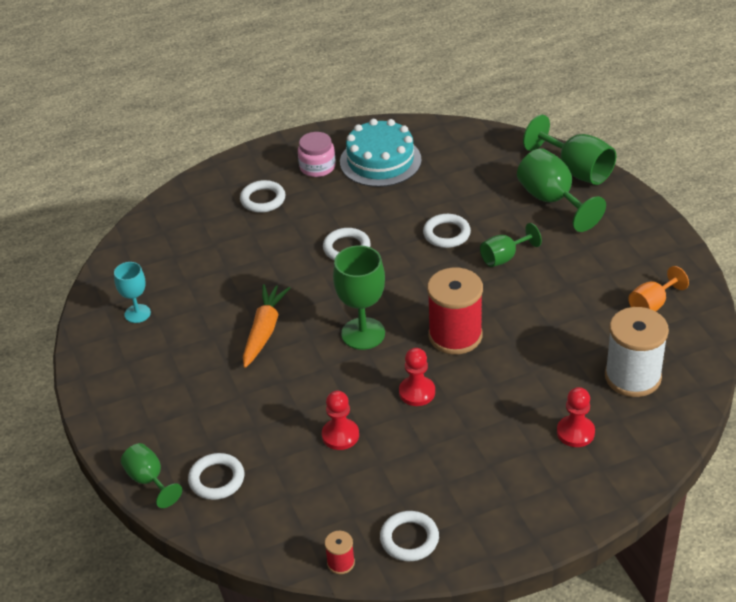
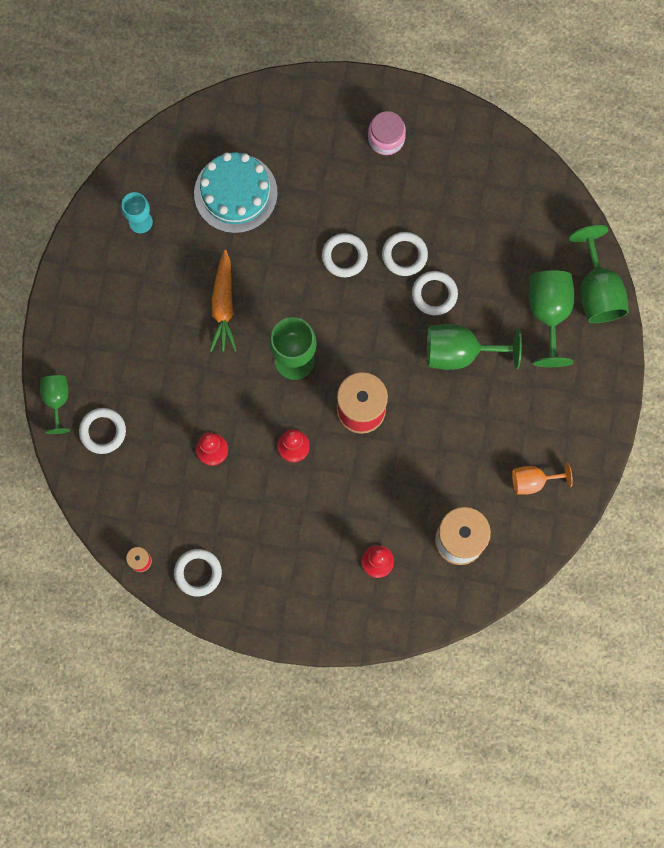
camera: 30 degrees right, 35 degrees up
white ring [240,180,286,213] -> white ring moved to [382,232,428,276]
orange carrot [243,284,290,368] -> orange carrot turned 135 degrees clockwise [210,250,237,352]
turquoise cake [340,119,422,187] -> turquoise cake moved to [194,152,278,233]
green goblet [480,223,542,267] -> green goblet [427,324,522,370], size x1.64

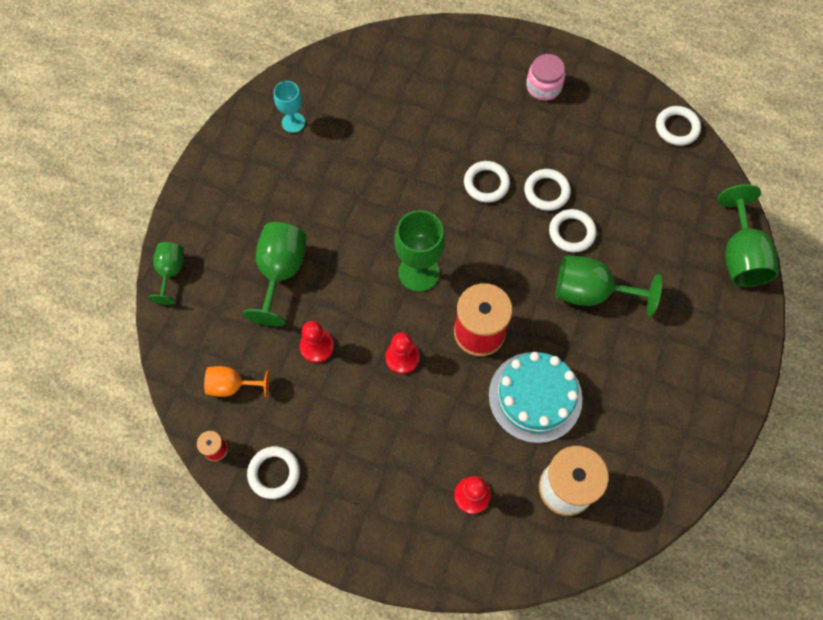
camera: 10 degrees right, 10 degrees down
white ring [79,408,126,454] -> white ring moved to [656,106,701,146]
turquoise cake [194,152,278,233] -> turquoise cake moved to [489,352,583,443]
orange carrot [210,250,237,352] -> none
orange goblet [512,462,573,495] -> orange goblet moved to [204,366,270,397]
green goblet [529,270,575,367] -> green goblet moved to [243,222,306,326]

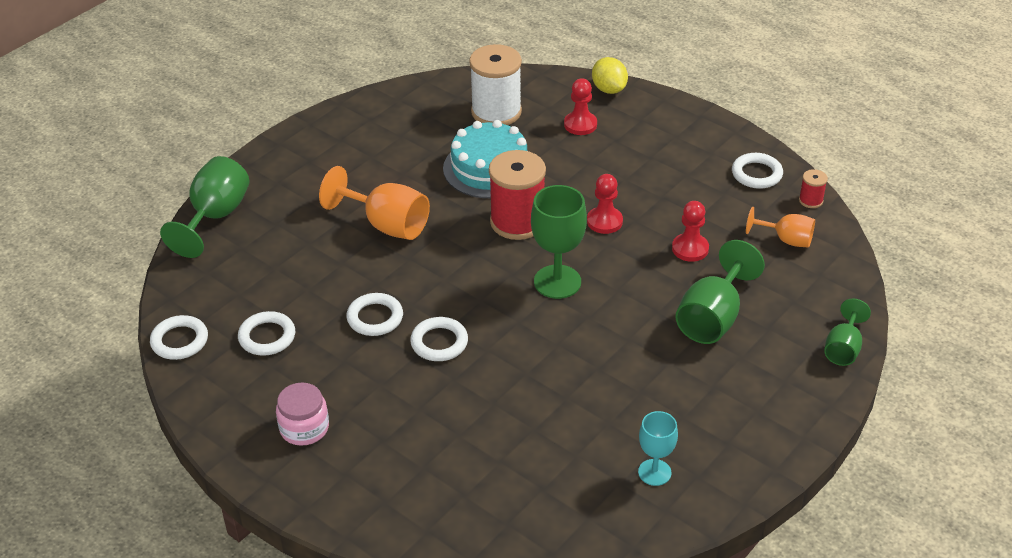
camera: 160 degrees left, 25 degrees down
white ring [549,209,597,253] -> white ring moved to [238,311,295,356]
green goblet [556,256,662,316] -> orange goblet [319,166,430,240]
none -> yellow lemon [592,57,628,94]

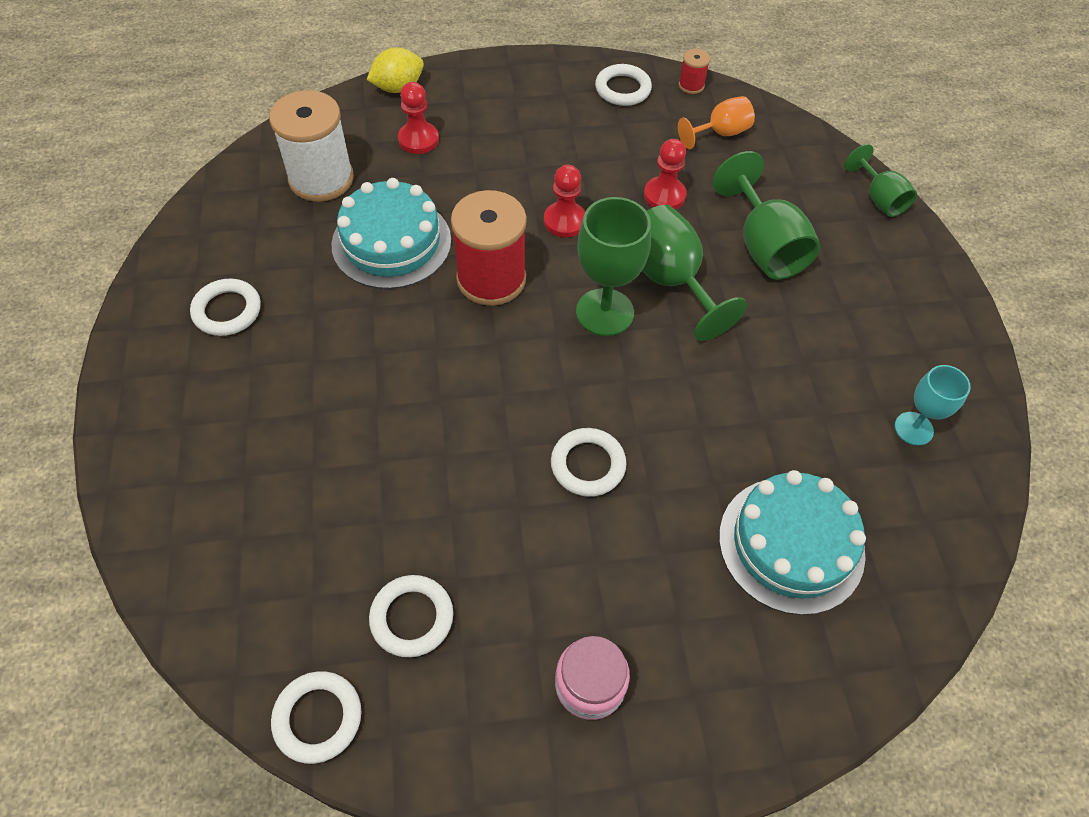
camera: 50 degrees left, 15 degrees up
green goblet [160,156,250,258] -> green goblet moved to [642,205,747,341]
orange goblet [319,166,430,240] -> none
white ring [346,293,403,336] -> white ring moved to [190,278,261,336]
yellow lemon [592,57,628,94] -> yellow lemon turned 45 degrees counterclockwise [367,47,424,93]
none -> turquoise cake [719,470,866,615]

